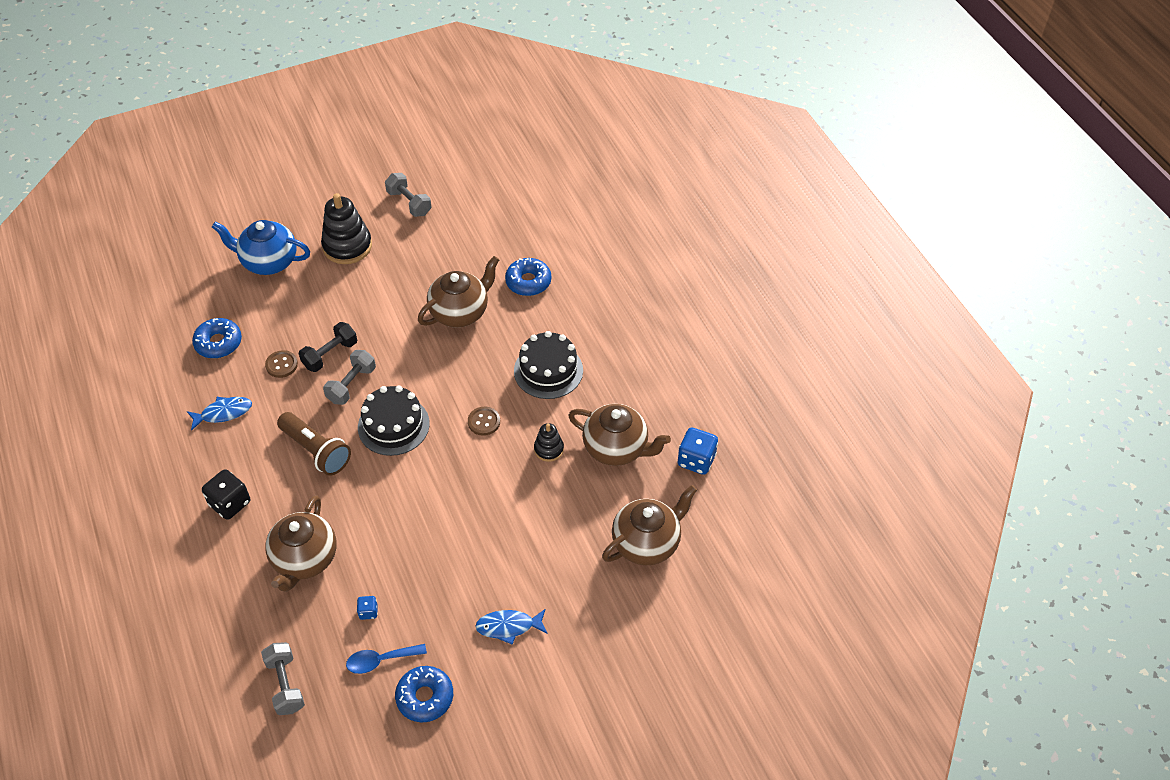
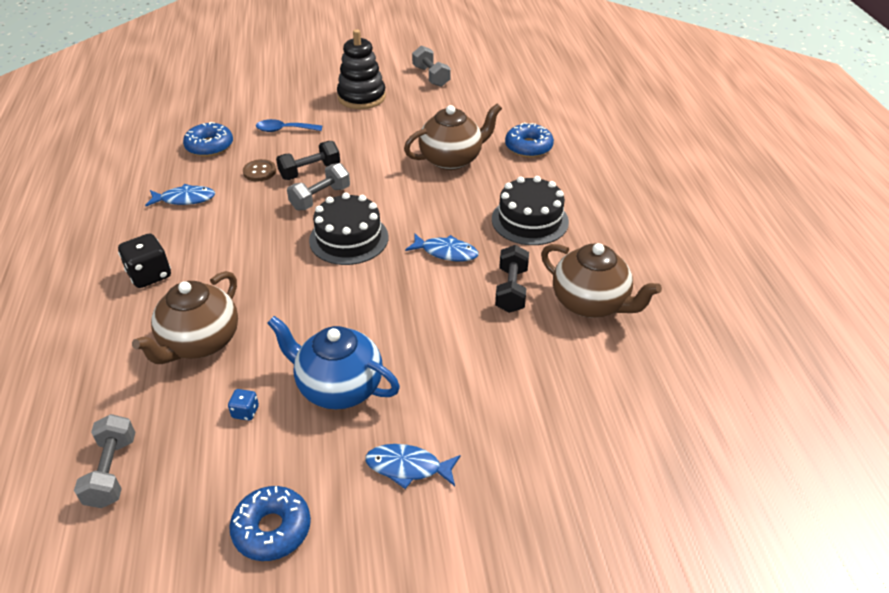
camera: 15 degrees right, 10 degrees down
blue teapot [212,220,310,275] -> blue teapot moved to [267,316,400,409]
brown flashlight [277,412,351,476] -> none
blue spoon [346,644,427,674] -> blue spoon moved to [256,119,322,132]
brown button [468,407,500,436] -> blue fish [405,233,479,262]
black stacking toy [534,423,564,462] -> black dumbbell [495,245,529,313]
brown teapot [602,485,697,565] -> none
blue dice [678,428,718,475] -> none

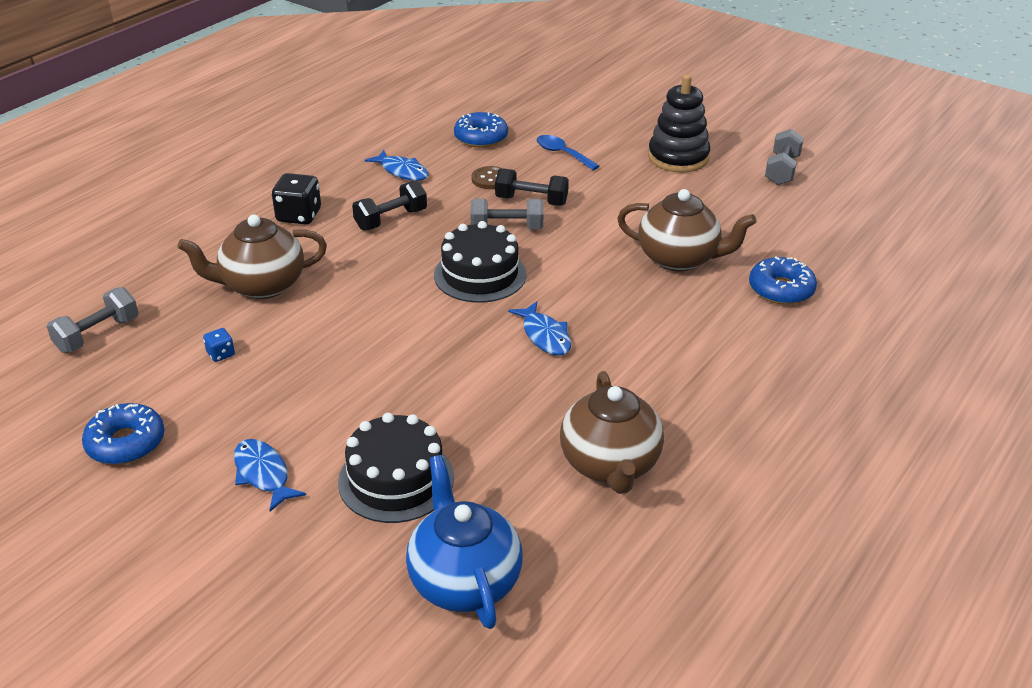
camera: 45 degrees right, 5 degrees down
blue teapot [267,316,400,409] -> blue teapot moved to [406,455,523,629]
black cake [492,176,569,245] -> black cake moved to [338,413,454,523]
black dumbbell [495,245,529,313] -> black dumbbell moved to [352,181,427,231]

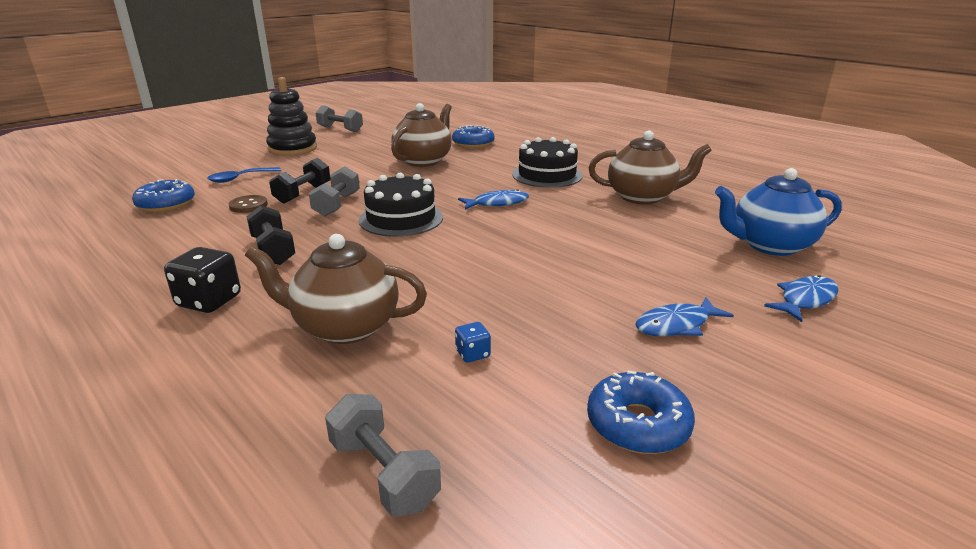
camera: 80 degrees left, 10 degrees down
brown teapot [177,215,327,299] -> brown teapot turned 105 degrees clockwise [245,234,427,344]
black cake [338,413,454,523] -> black cake moved to [512,137,583,188]
blue fish [365,150,429,181] -> blue fish moved to [764,275,839,322]

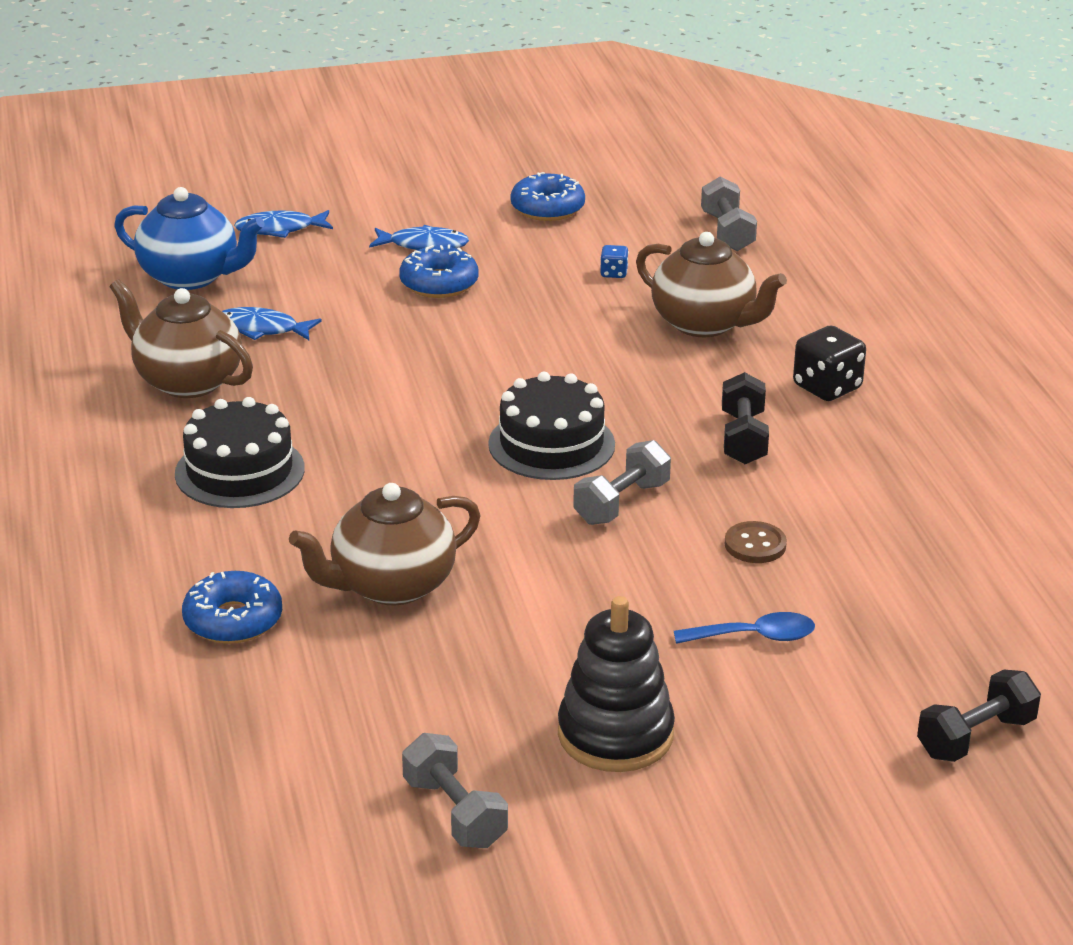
camera: 150 degrees left, 5 degrees up
blue donut [132,179,195,212] -> blue donut moved to [399,245,479,298]
black dumbbell [269,158,330,204] -> black dumbbell moved to [917,669,1041,762]
blue fish [458,189,529,210] -> blue fish moved to [222,307,321,340]

